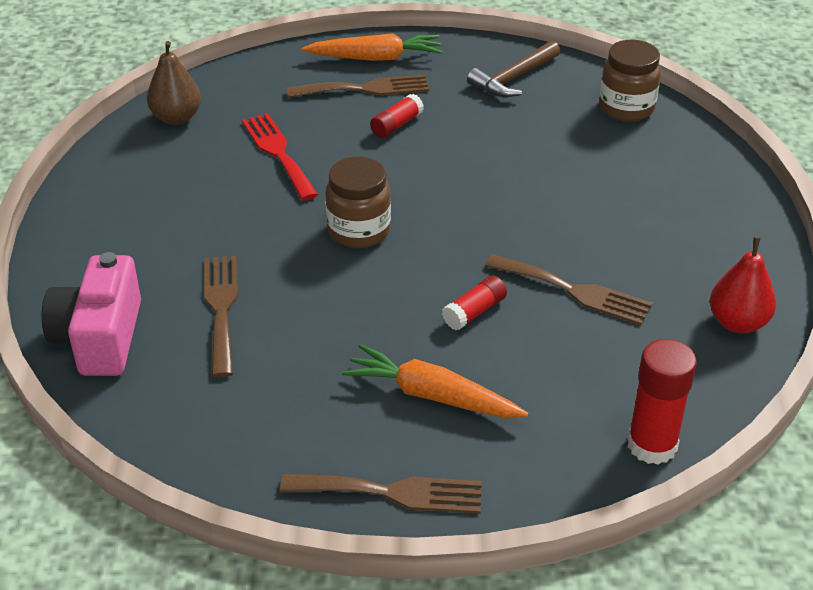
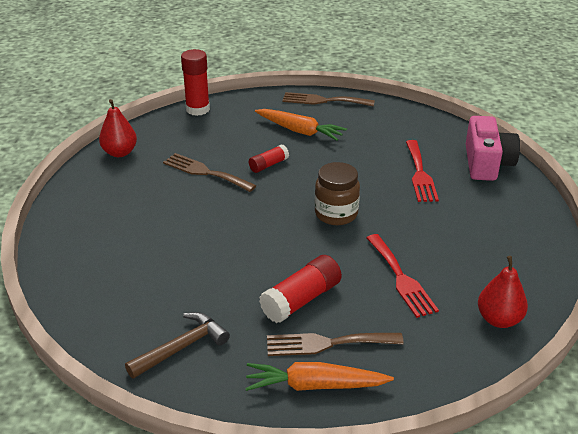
camera: 175 degrees left, 5 degrees down
brown pear [147,41,201,125] -> red pear [478,256,528,328]
brown fork [204,256,238,377] -> red fork [406,140,439,202]
red glue stick [370,94,424,138] -> red glue stick [259,255,342,323], size x1.69
brown jar [599,40,661,122] -> none

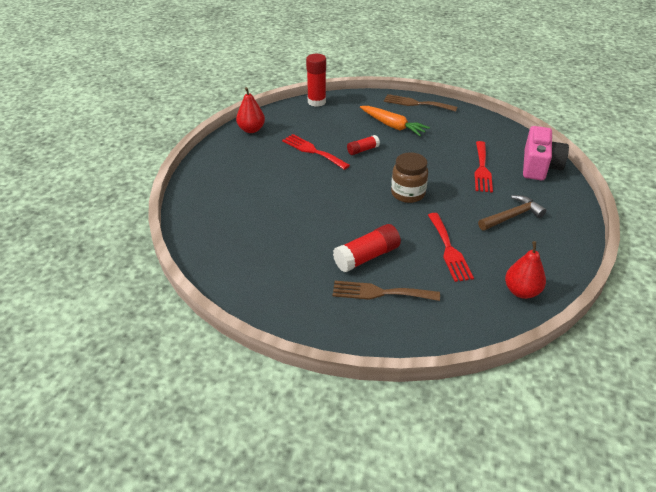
camera: 10 degrees right, 5 degrees up
brown hammer [125,312,230,379] -> brown hammer moved to [478,195,546,231]
brown fork [163,153,257,192] -> red fork [282,134,350,170]
orange carrot [245,362,394,391] -> none

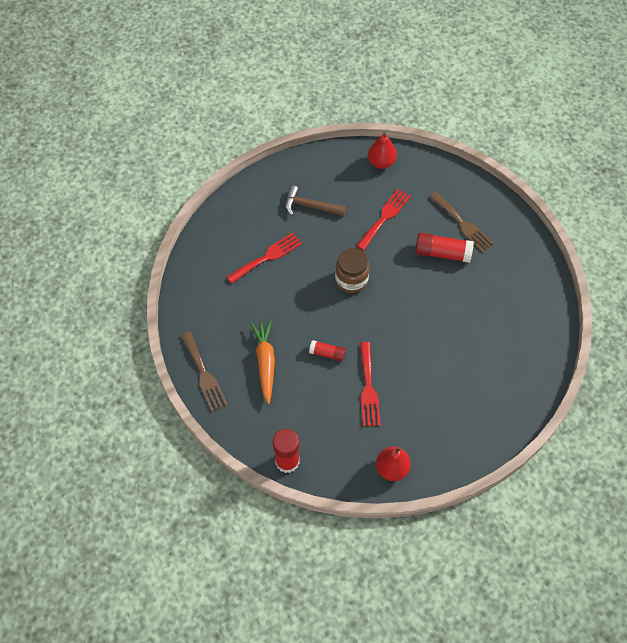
camera: 135 degrees left, 20 degrees up
pink camera [523,126,569,180] -> none

